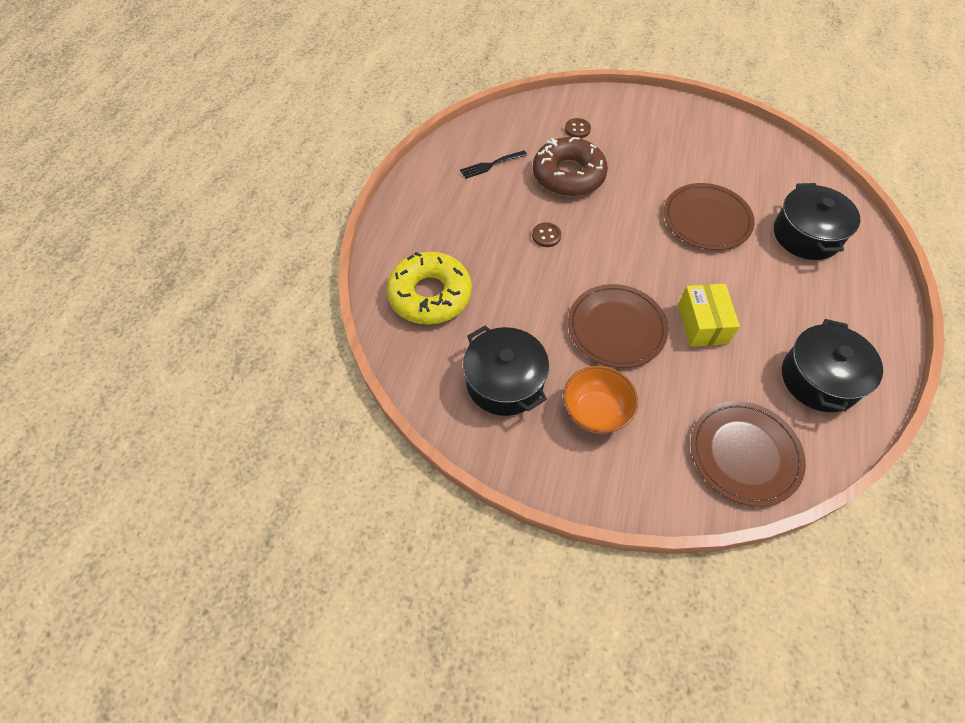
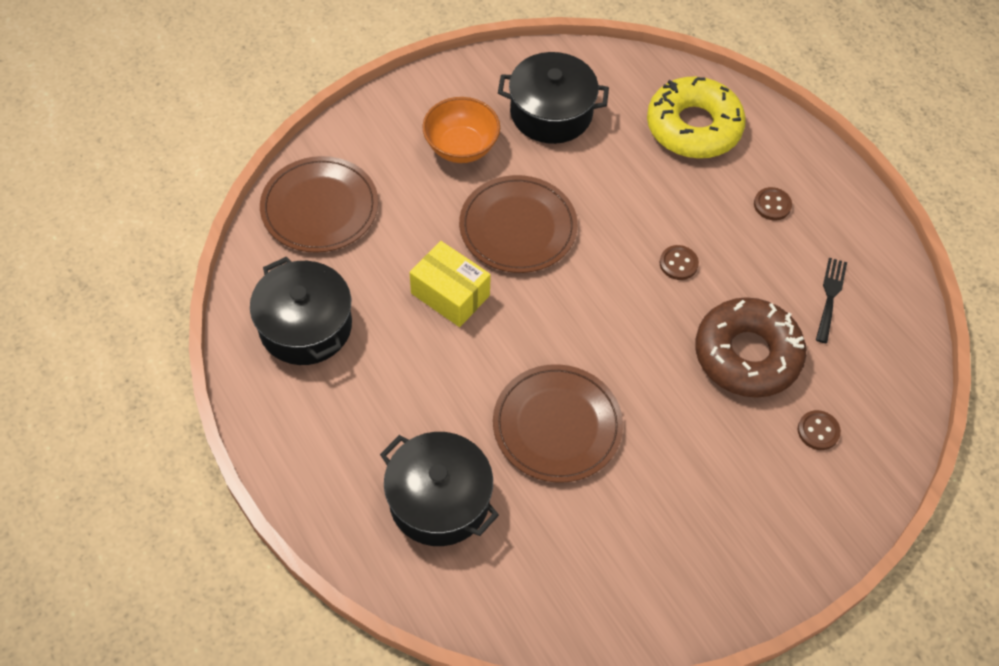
camera: 130 degrees right, 0 degrees up
none -> brown button [754,187,792,220]

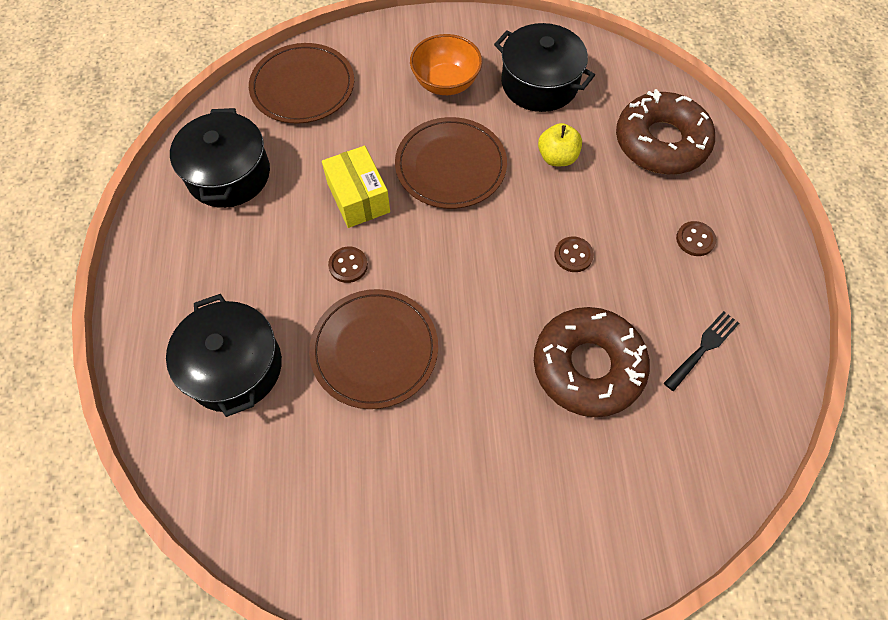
camera: 30 degrees right, 5 degrees up
yellow donut [647,77,746,159] -> brown donut [616,89,715,174]
brown button [798,410,841,450] -> brown button moved to [328,247,368,283]
none -> yellow apple [538,123,582,166]

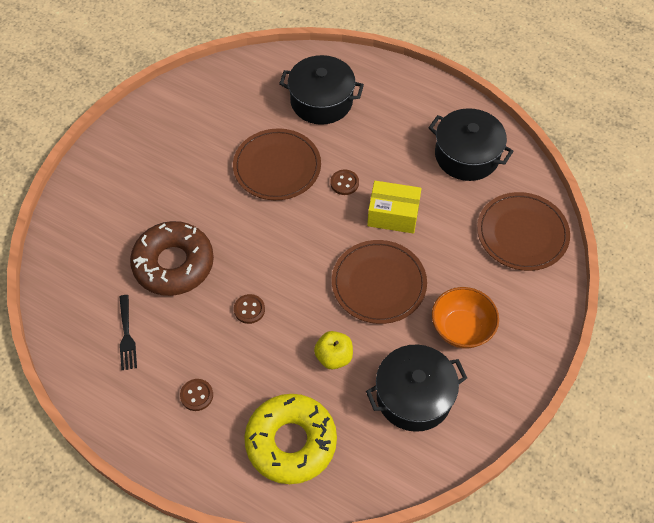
camera: 125 degrees right, 5 degrees down
brown donut [616,89,715,174] -> yellow donut [244,394,337,484]

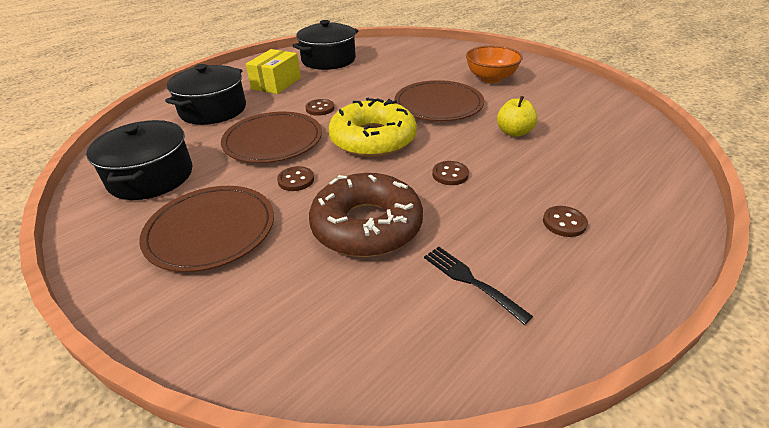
camera: 75 degrees left, 20 degrees down
black fork [119,295,137,370] -> black fork turned 135 degrees counterclockwise [424,247,533,325]
yellow donut [244,394,337,484] -> yellow donut moved to [329,98,417,157]
black pot [366,345,467,432] -> black pot moved to [86,120,193,200]
yellow box [367,181,422,234] -> yellow box moved to [246,49,301,94]
brown plate [477,192,570,271] -> brown plate moved to [139,186,274,272]
none -> brown button [277,166,314,191]

